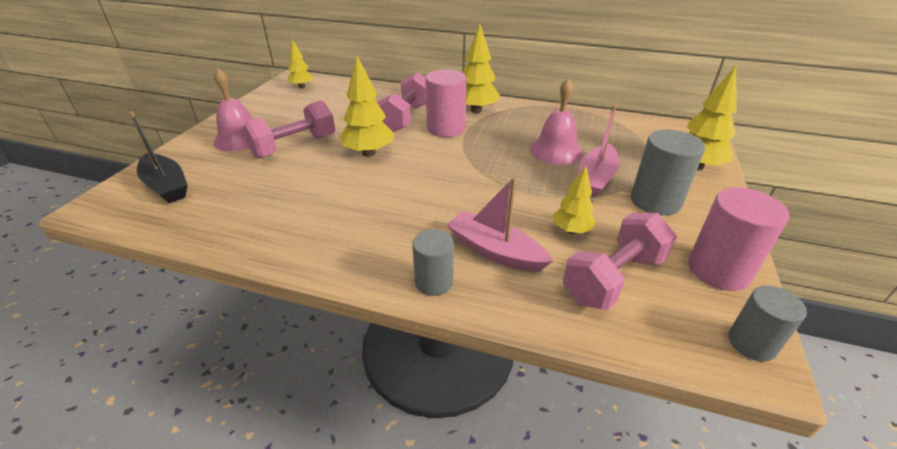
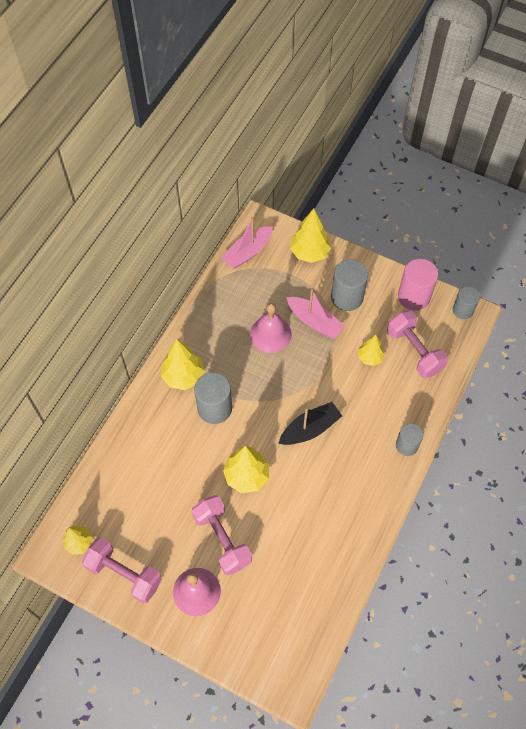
camera: 80 degrees left, 25 degrees up
black boat [129,111,188,203] -> black boat moved to [278,402,342,445]
pink dumbbell [377,72,426,132] -> pink dumbbell moved to [82,537,162,604]
pink cylinder [425,69,467,137] -> grey cylinder [194,372,232,424]
pink boat [447,177,553,272] -> pink boat moved to [221,217,273,269]

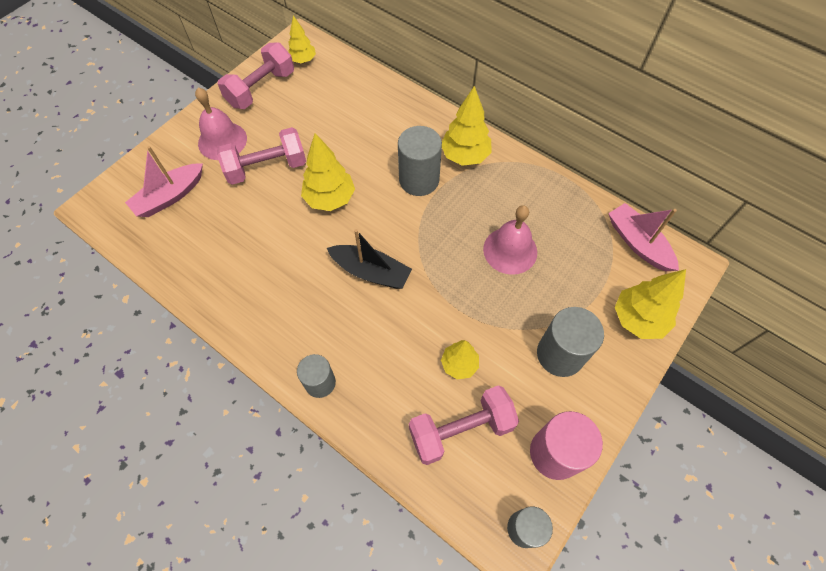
camera: 100 degrees right, 0 degrees up
black boat [278,402,342,445] -> black boat turned 45 degrees counterclockwise [327,229,412,289]
pink boat [287,289,345,339] -> pink boat moved to [125,146,203,217]

